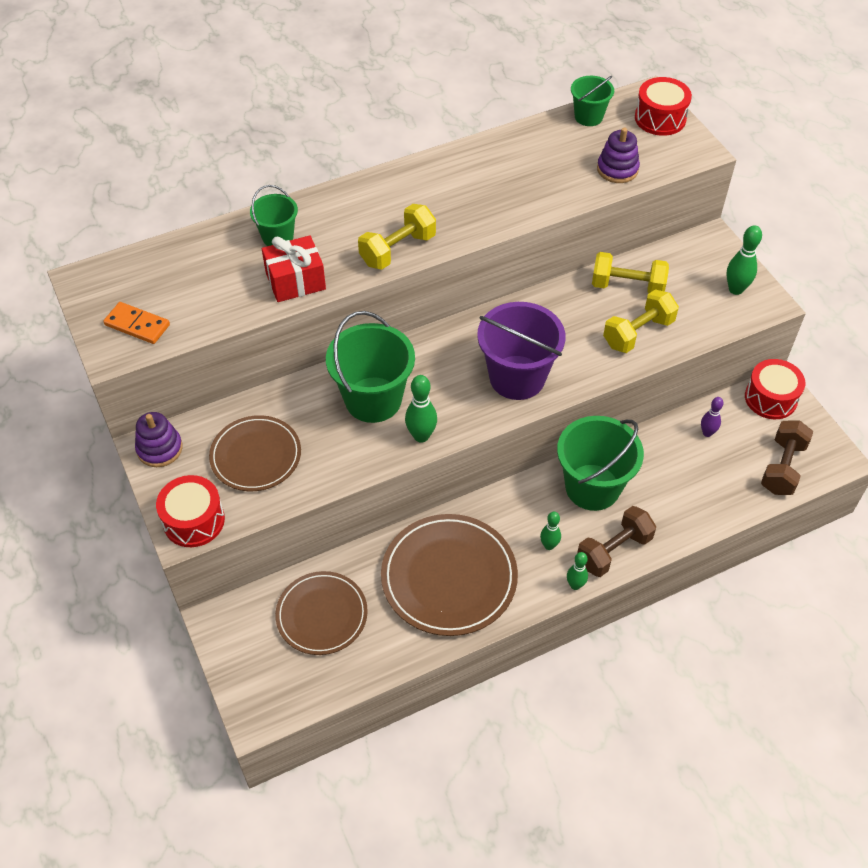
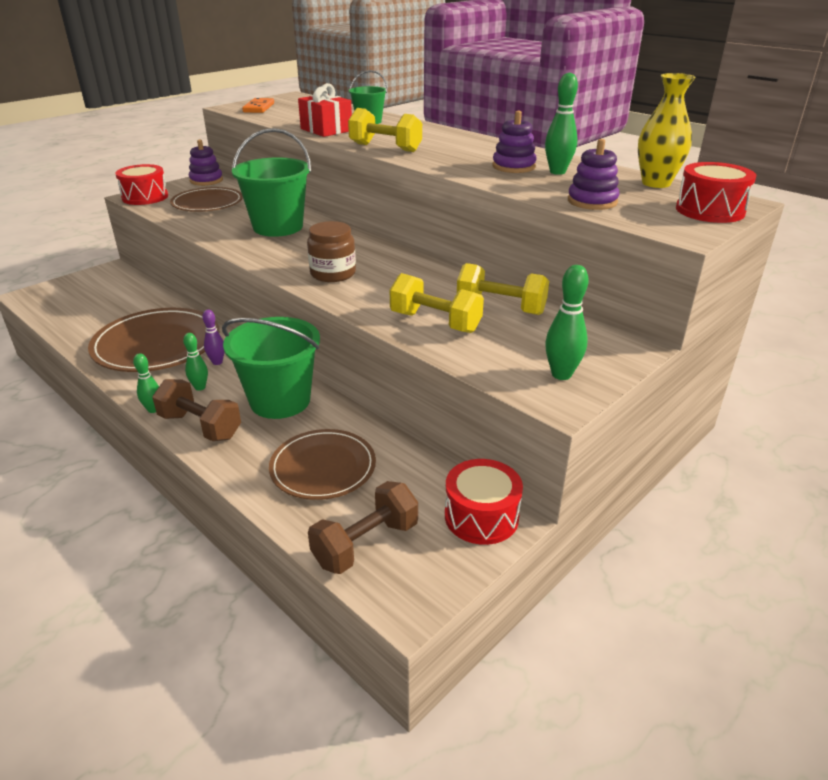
camera: 70 degrees right, 20 degrees down
brown plate [275,571,368,655] -> brown plate moved to [269,429,376,500]
green bowling pin [405,375,437,443] -> green bowling pin moved to [545,72,578,175]
purple bucket [477,302,565,400] -> brown jar [307,221,356,282]
green bucket [571,76,614,126] -> yellow vase [638,73,696,188]
yellow dumbbell [592,252,669,293] -> yellow dumbbell turned 60 degrees counterclockwise [457,263,549,315]
purple bowling pin [701,397,724,437] -> purple bowling pin moved to [202,309,224,365]
brown dumbbell [761,420,813,495] -> brown dumbbell turned 45 degrees counterclockwise [308,481,418,574]
none -> purple stacking toy [492,111,537,173]

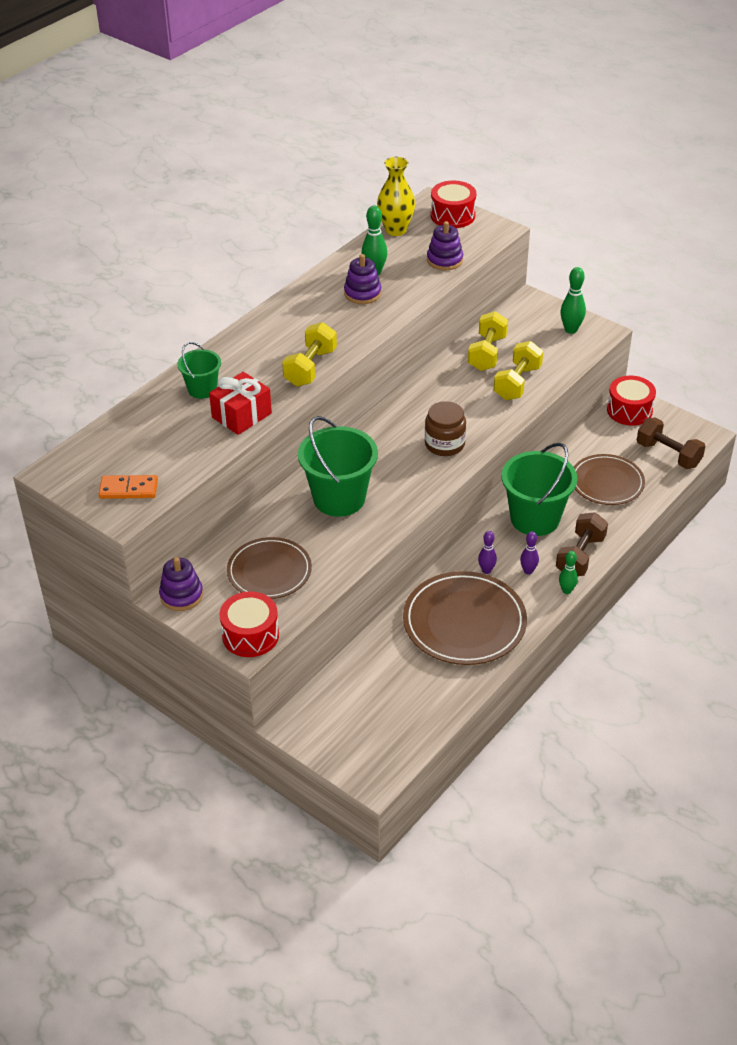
camera: 95 degrees left, 10 degrees up
green bowling pin [183,333,208,391] -> purple bowling pin [520,531,539,575]

